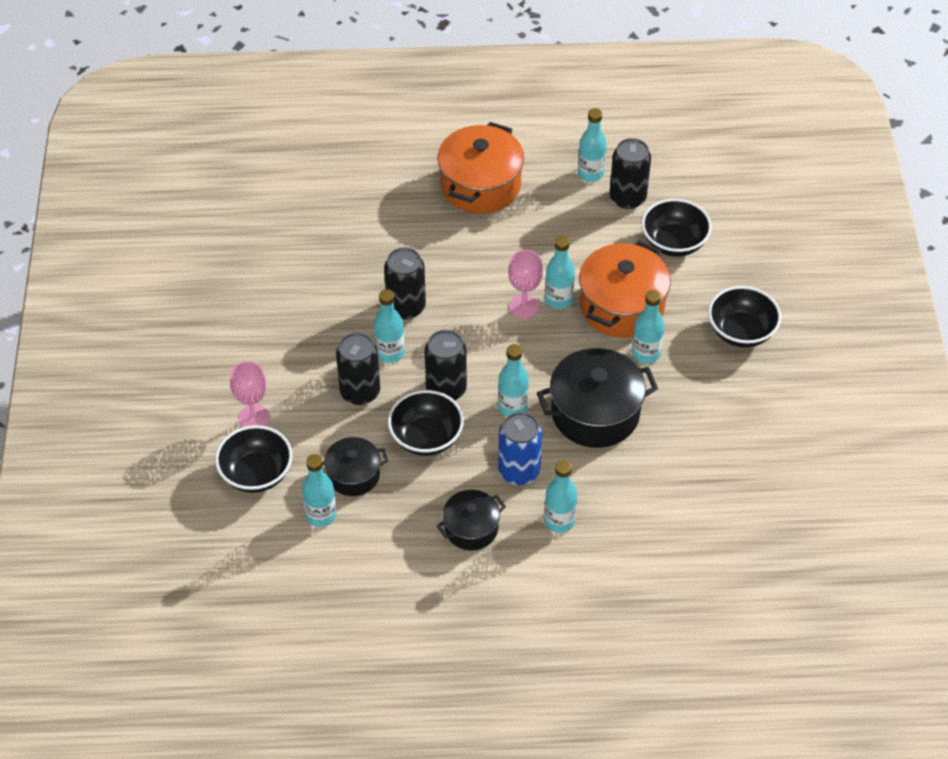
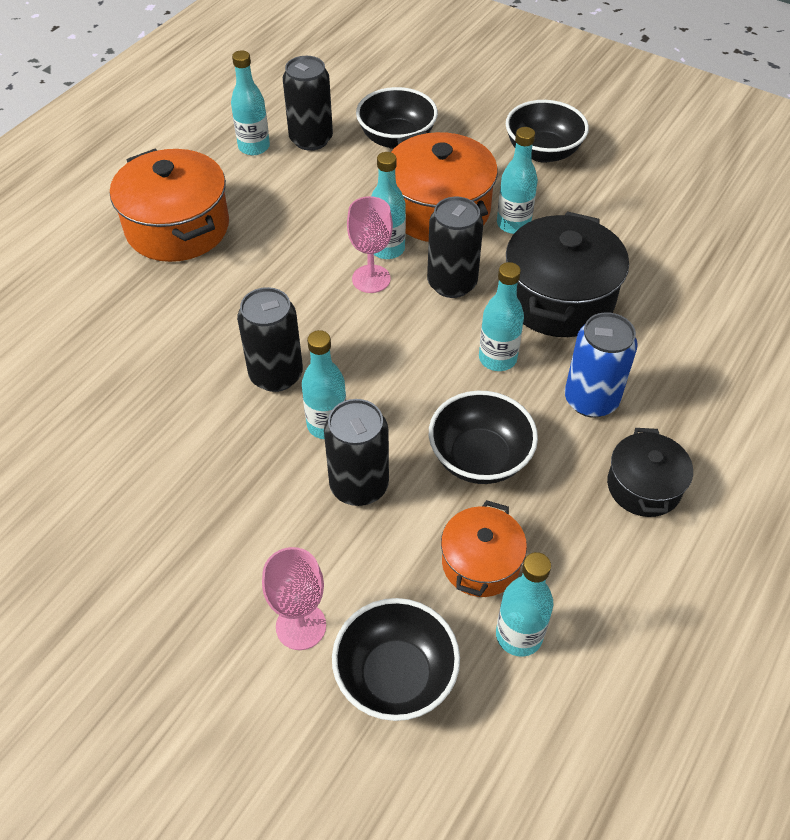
camera: 55 degrees left, 0 degrees up
black pot [323,437,388,496] -> orange pot [441,500,527,597]
black can [425,330,467,400] -> black can moved to [427,197,483,298]
turquoise bottle [544,460,577,533] -> none

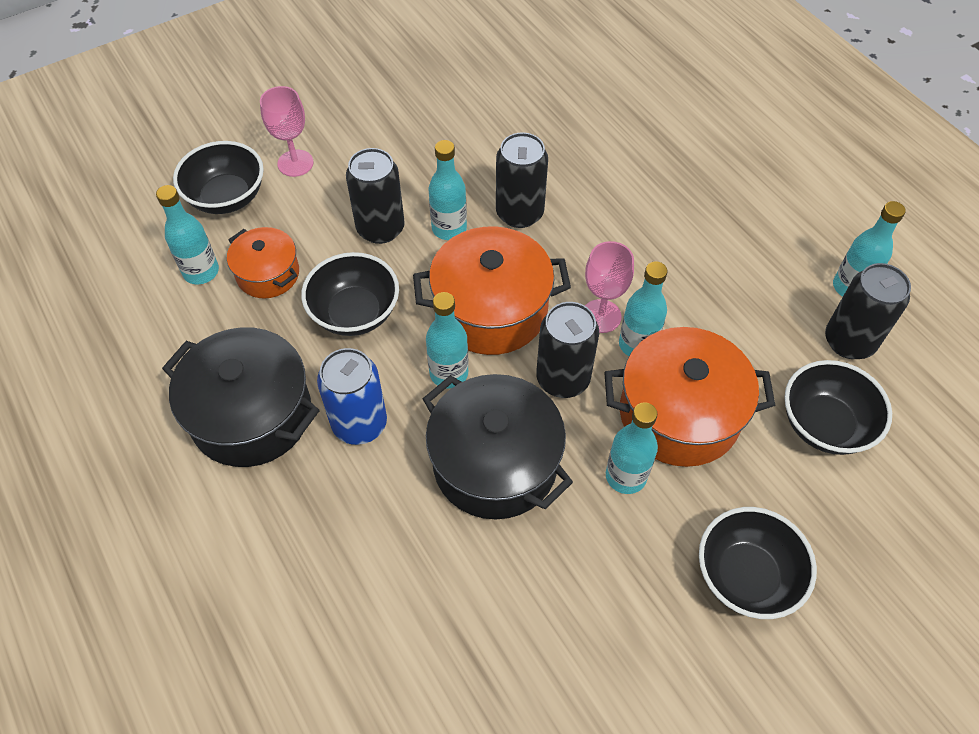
camera: 115 degrees right, 5 degrees up
orange pot [110,149,229,262] -> orange pot moved to [413,226,571,355]
black pot [607,428,693,517] -> black pot [162,327,319,467], size x1.73

